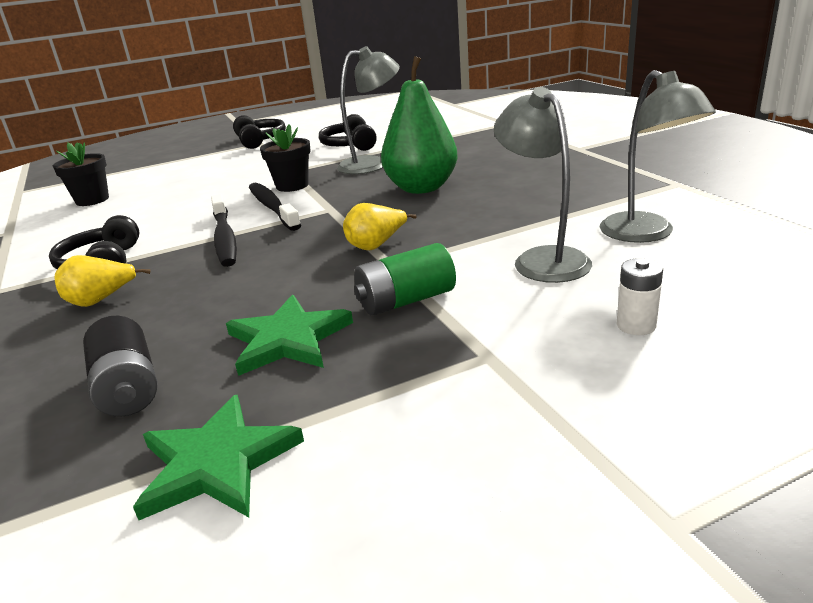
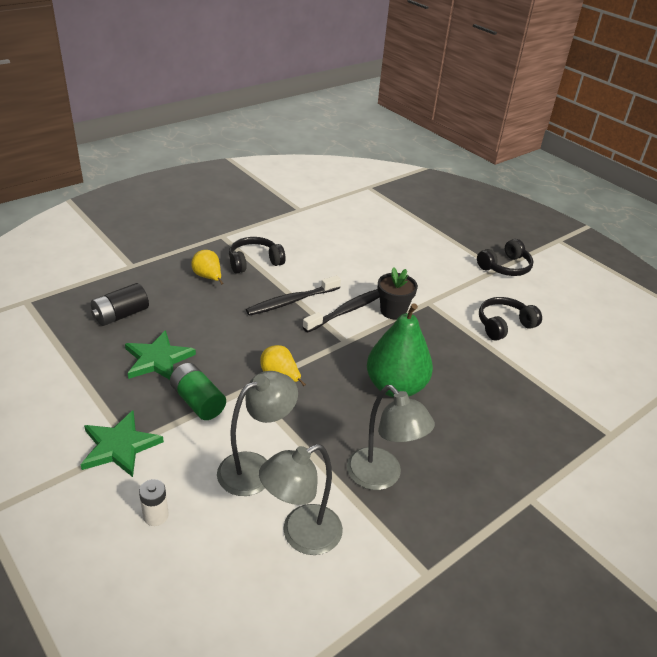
camera: 70 degrees right, 10 degrees up
black flower pot [53,142,109,206] -> none
green star [133,395,304,520] -> green star moved to [80,410,164,477]
grey lamp [337,46,400,174] -> grey lamp moved to [347,385,435,490]

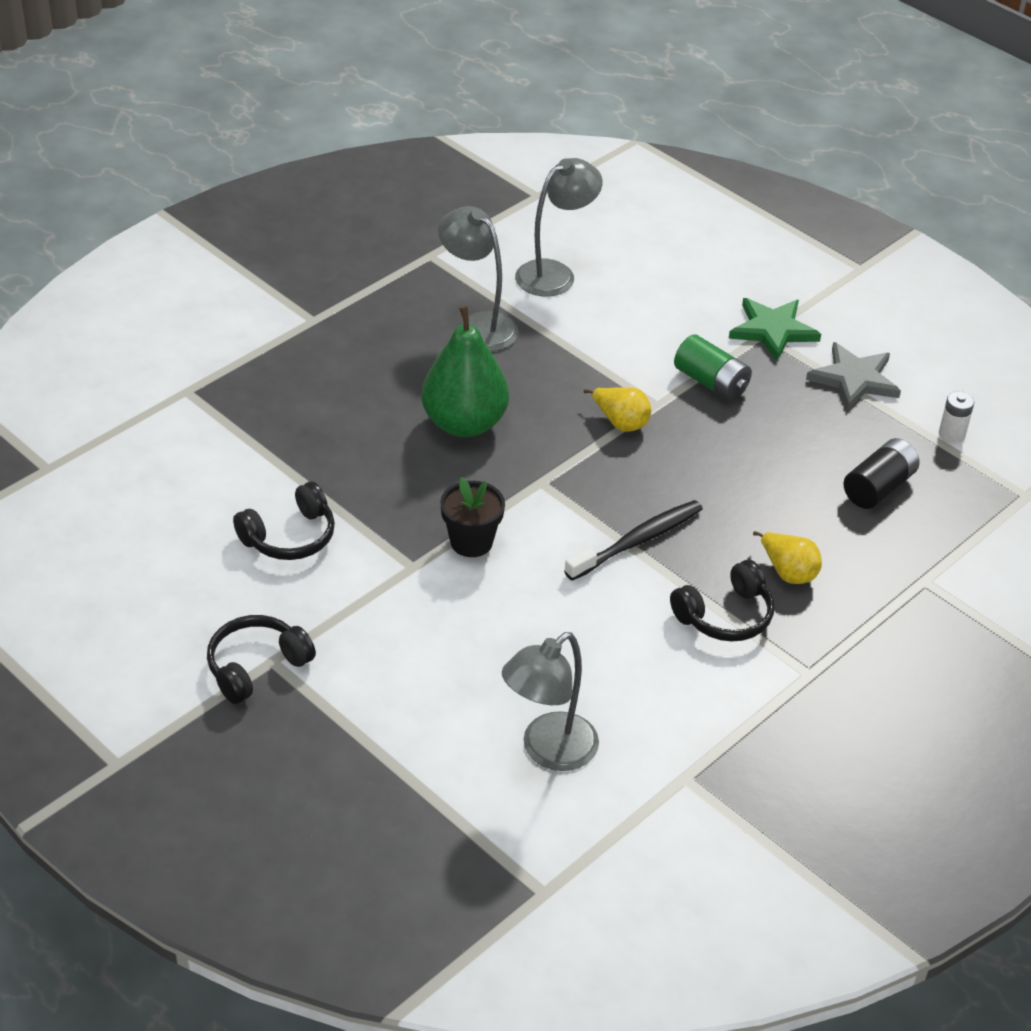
camera: 175 degrees right, 5 degrees up
green star [125,330,196,380] -> none
white battery [139,479,169,526] -> white battery moved to [939,391,974,444]
grey lamp [217,371,298,496] -> grey lamp moved to [502,632,599,771]
black toothbrush [303,289,380,332] -> none
none -> grey star [806,342,901,411]

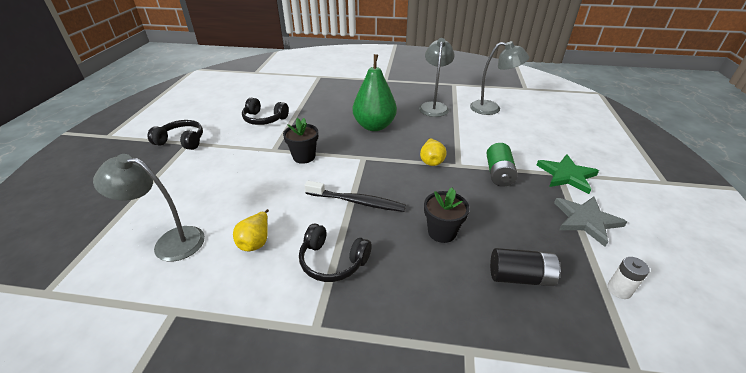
camera: 55 degrees right, 5 degrees down
yellow pear [753,531,822,584] -> yellow pear moved to [233,209,269,251]
none -> black flower pot [424,188,470,243]

